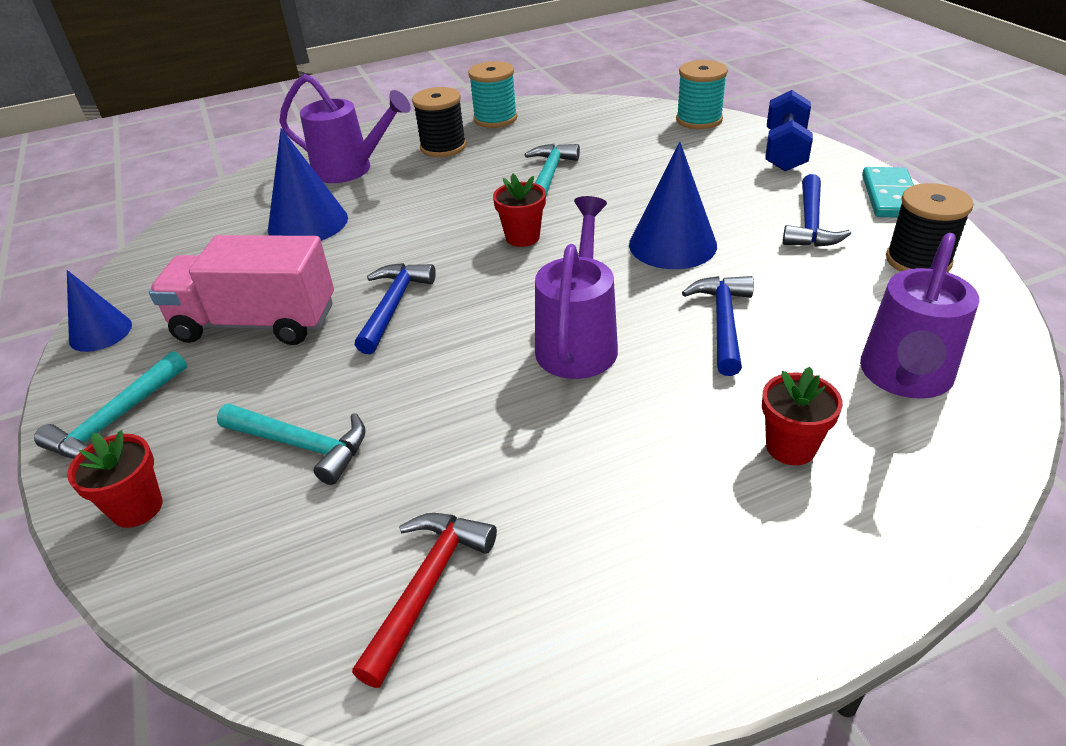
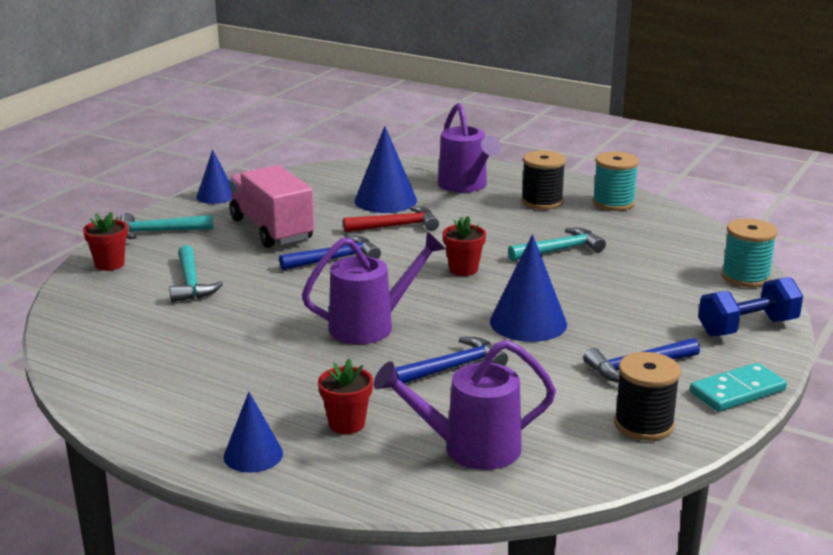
camera: 50 degrees right, 15 degrees down
red hammer [352,513,497,688] -> red hammer moved to [343,206,439,232]
none -> blue cone [224,392,283,473]

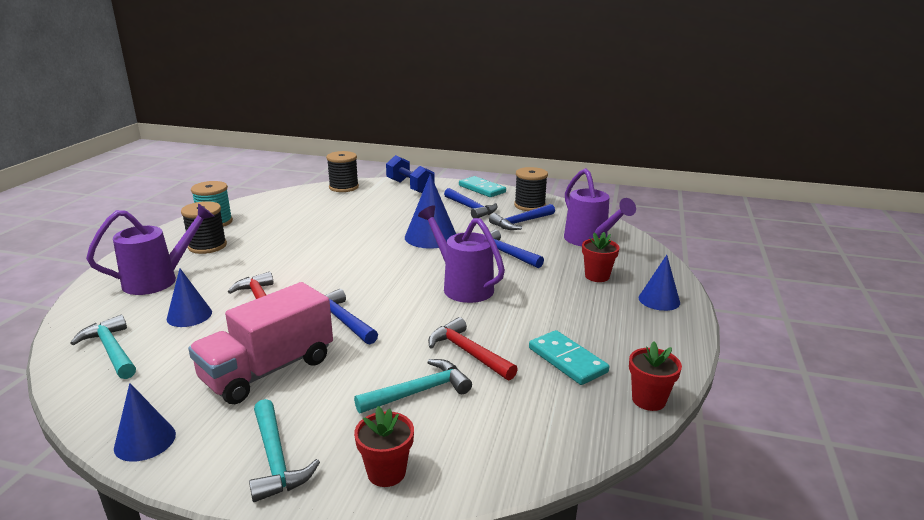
camera: 105 degrees left, 0 degrees up
blue cone [355,126,417,213] -> blue cone [167,268,212,327], size x0.64
red flower pot [443,216,486,276] -> red flower pot moved to [629,341,682,411]
turquoise hammer [508,228,606,261] -> turquoise hammer moved to [70,315,136,379]
turquoise spool [722,219,777,287] -> black spool [326,151,359,192]
none -> red hammer [428,317,518,381]
none -> blue hammer [489,204,555,230]
none -> turquoise domino [529,330,609,385]

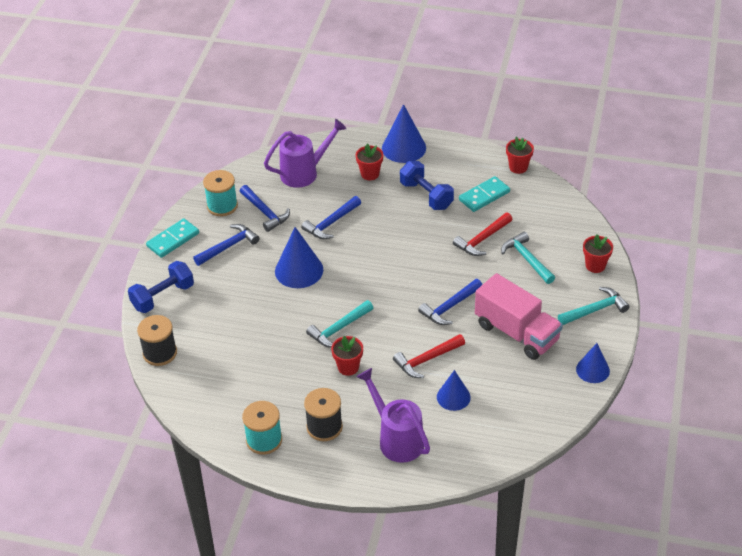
camera: 90 degrees left, 20 degrees up
turquoise hammer [70,315,136,379] -> turquoise hammer moved to [306,300,373,348]
purple watering can [418,206,505,303] -> none
black spool [514,167,548,211] -> turquoise spool [203,170,238,216]
blue cone [639,255,680,311] -> blue cone [382,104,426,163], size x1.57
none -> red flower pot [331,336,363,376]
none -> blue dumbbell [400,161,454,210]

